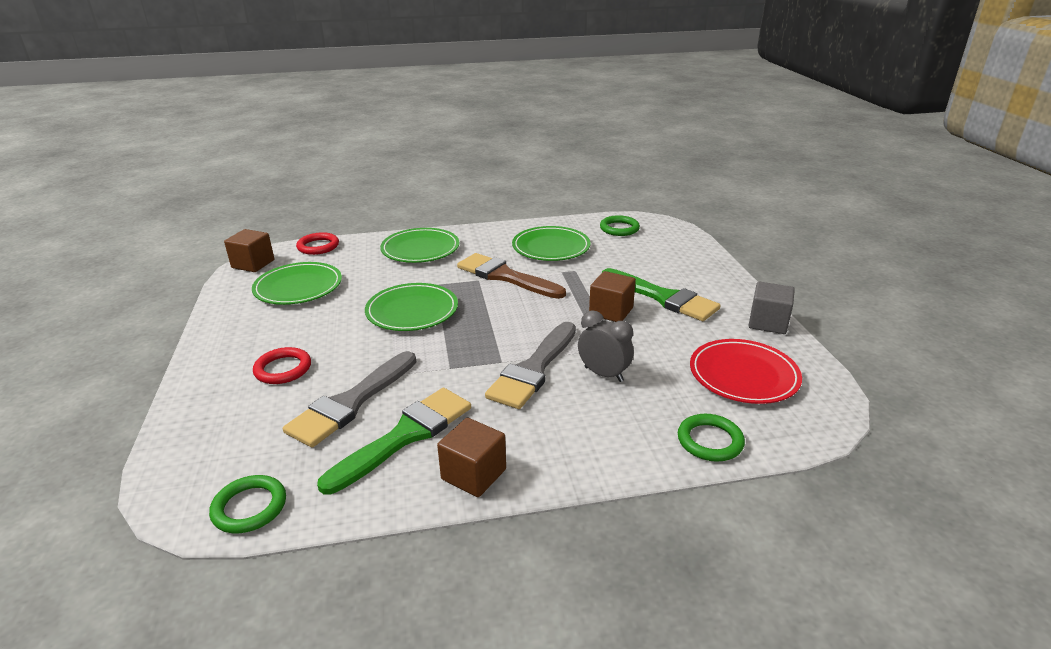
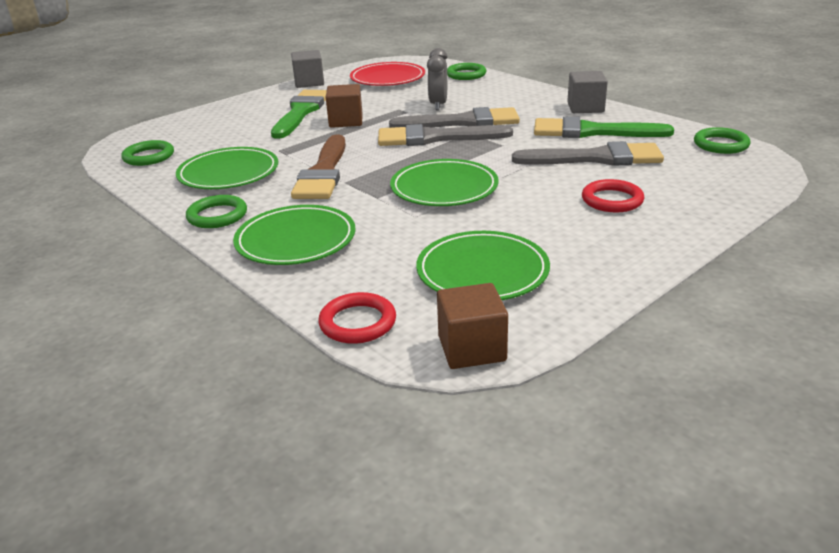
camera: 120 degrees left, 0 degrees up
brown cube [437,418,506,497] -> grey cube [567,71,608,113]
none -> green ring [186,195,247,228]
none -> grey brush [378,124,513,146]

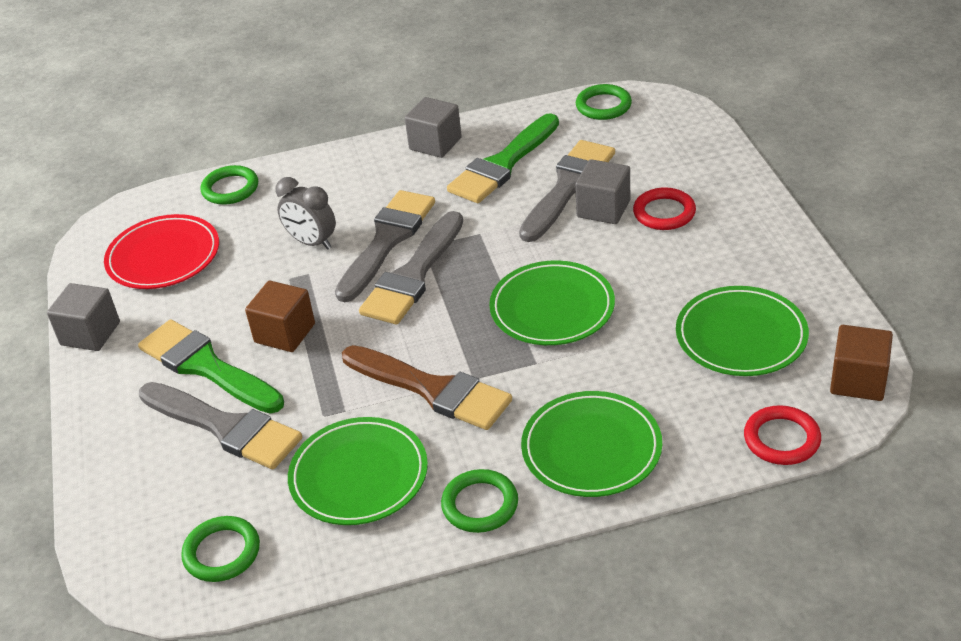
camera: 60 degrees left, 10 degrees up
none -> grey brush [139,382,302,469]
none -> grey cube [575,159,630,224]

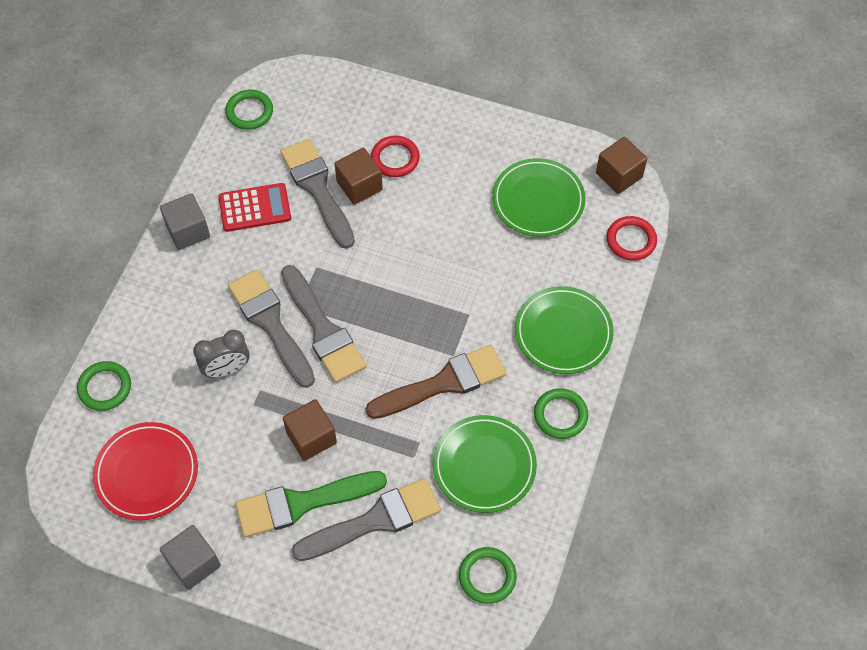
camera: 60 degrees left, 20 degrees up
green brush [447,113,559,203] -> red calculator [218,183,291,232]
green plate [489,260,615,345] -> none
grey cube [575,159,630,224] -> brown cube [335,148,383,205]

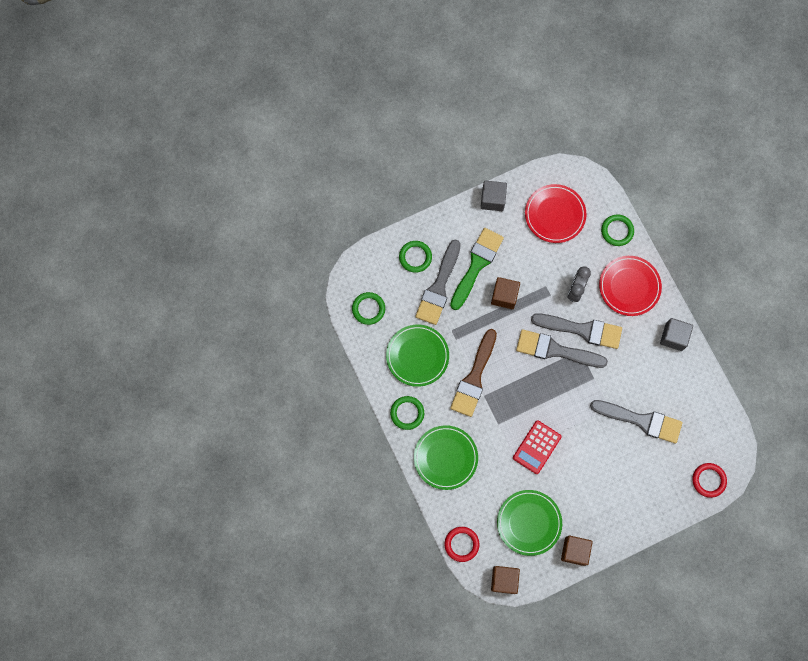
camera: 135 degrees right, 15 degrees up
red calculator [218,183,291,232] -> red calculator moved to [513,420,562,474]
green ring [225,90,273,130] -> green ring moved to [399,241,432,273]
brown cube [335,148,383,205] -> brown cube moved to [561,536,593,566]
red ring [371,136,420,177] -> red ring moved to [692,463,727,498]
none -> red plate [599,256,662,316]

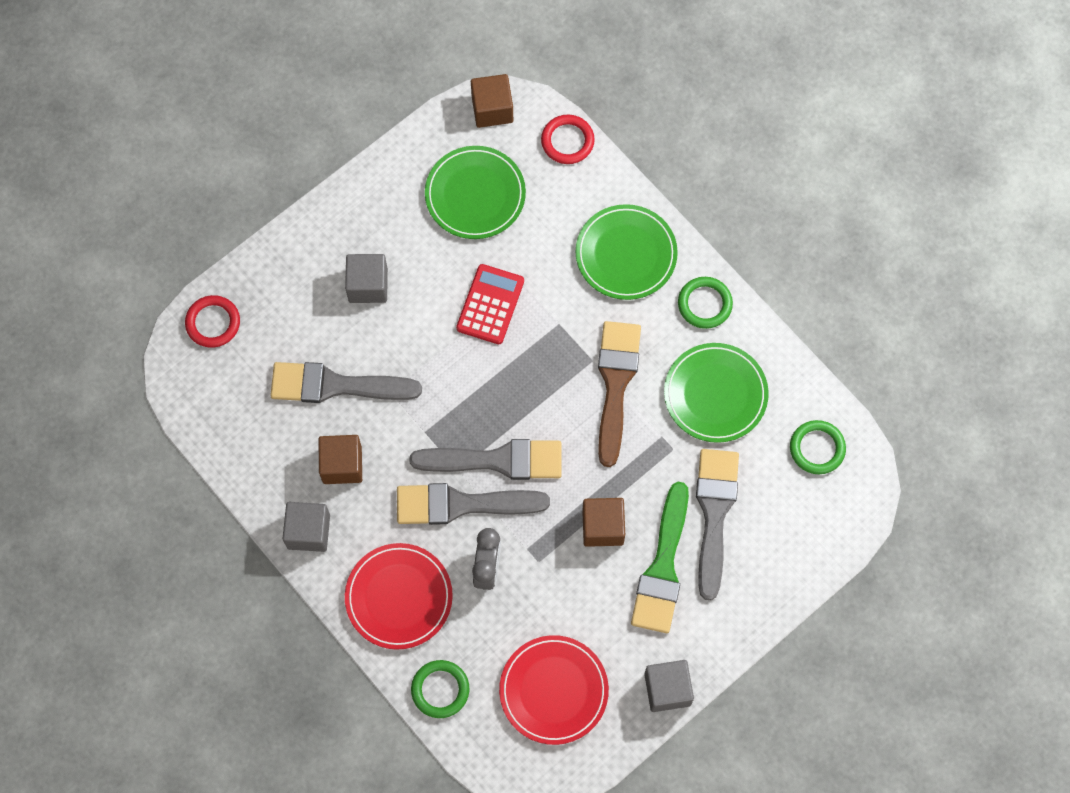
camera: 165 degrees right, 5 degrees down
green ring [399,241,432,273] -> none
brown cube [561,536,593,566] -> brown cube moved to [318,435,362,484]
none -> grey cube [345,254,388,303]

